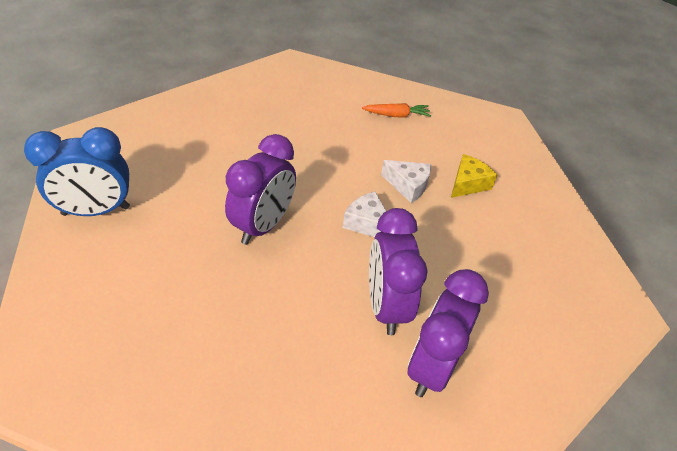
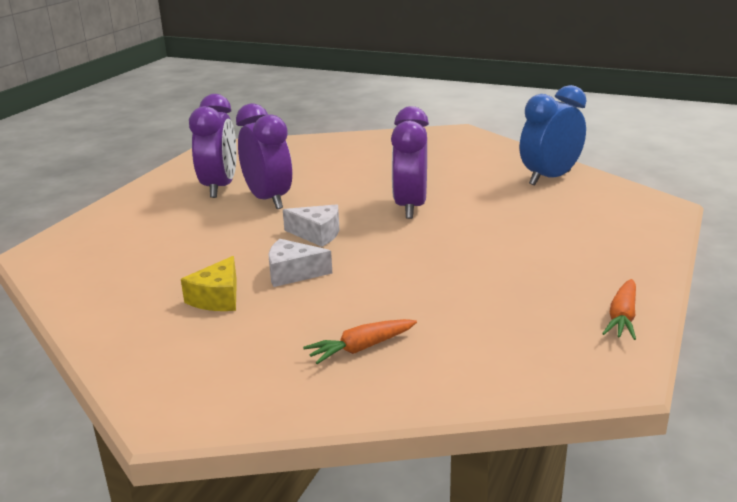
camera: 160 degrees right, 20 degrees down
none -> orange carrot [602,279,636,340]

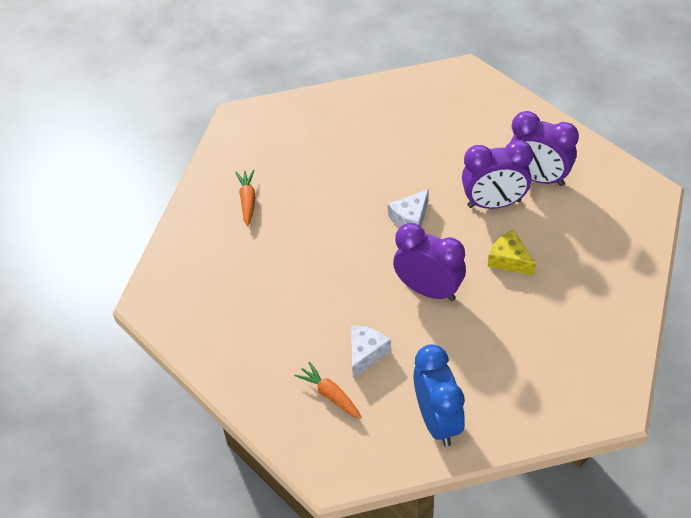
camera: 115 degrees right, 25 degrees up
yellow cheese [181,256,237,311] -> yellow cheese moved to [488,230,536,275]
white cheese [269,239,332,287] -> white cheese moved to [351,325,391,378]
orange carrot [602,279,636,340] -> orange carrot moved to [294,362,362,419]

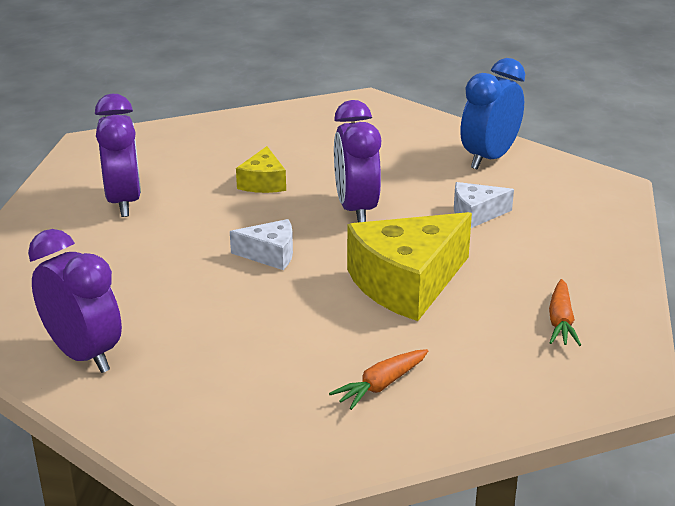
camera: 130 degrees left, 20 degrees down
orange carrot [294,362,362,419] -> orange carrot moved to [549,279,581,346]
purple clock [462,140,533,209] -> purple clock moved to [28,229,122,373]
none -> yellow cheese [347,212,472,321]

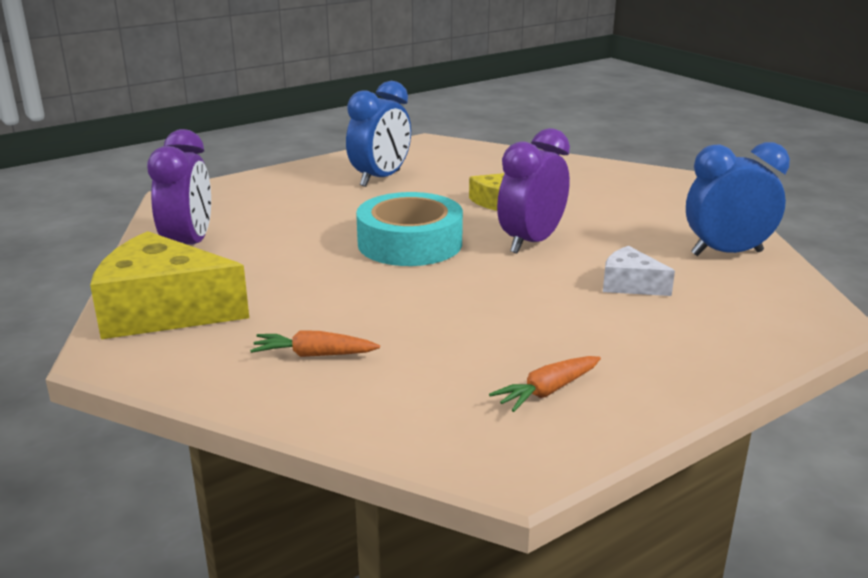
camera: 45 degrees right, 5 degrees down
purple clock [95,94,141,217] -> blue clock [346,81,411,187]
white cheese [230,219,293,270] -> turquoise tape [356,192,463,266]
yellow cheese [347,212,472,321] -> yellow cheese moved to [90,231,249,339]

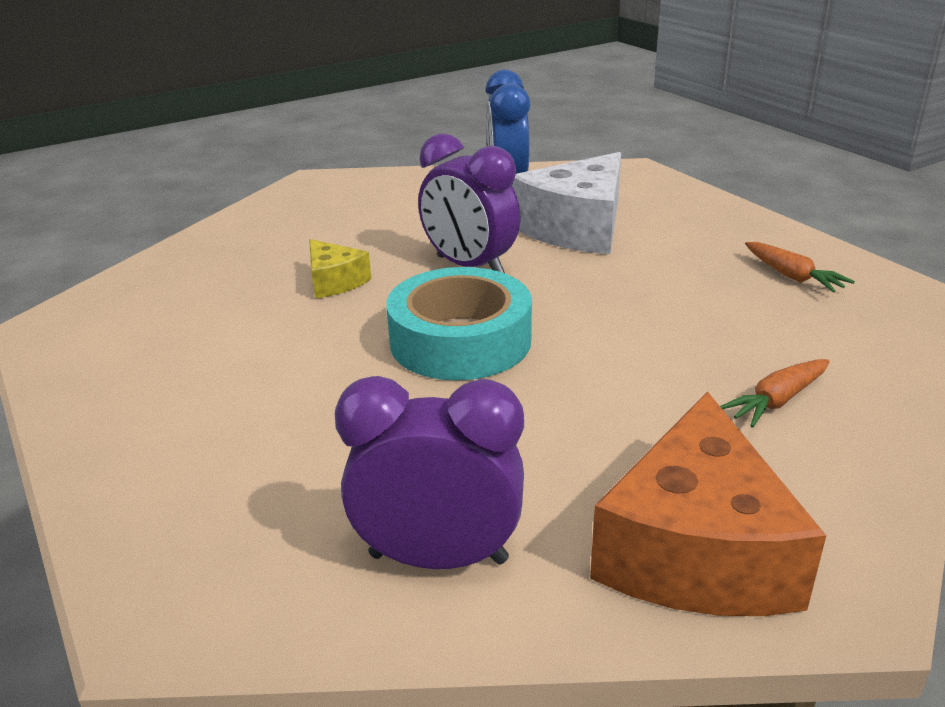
camera: 85 degrees left, 5 degrees up
yellow cheese [90,231,249,339] -> orange cheese [590,392,826,616]
orange carrot [250,330,380,357] -> orange carrot turned 45 degrees clockwise [720,359,830,428]
blue clock [346,81,411,187] -> none
white cheese [603,246,675,296] -> white cheese [512,152,621,254], size x1.98

